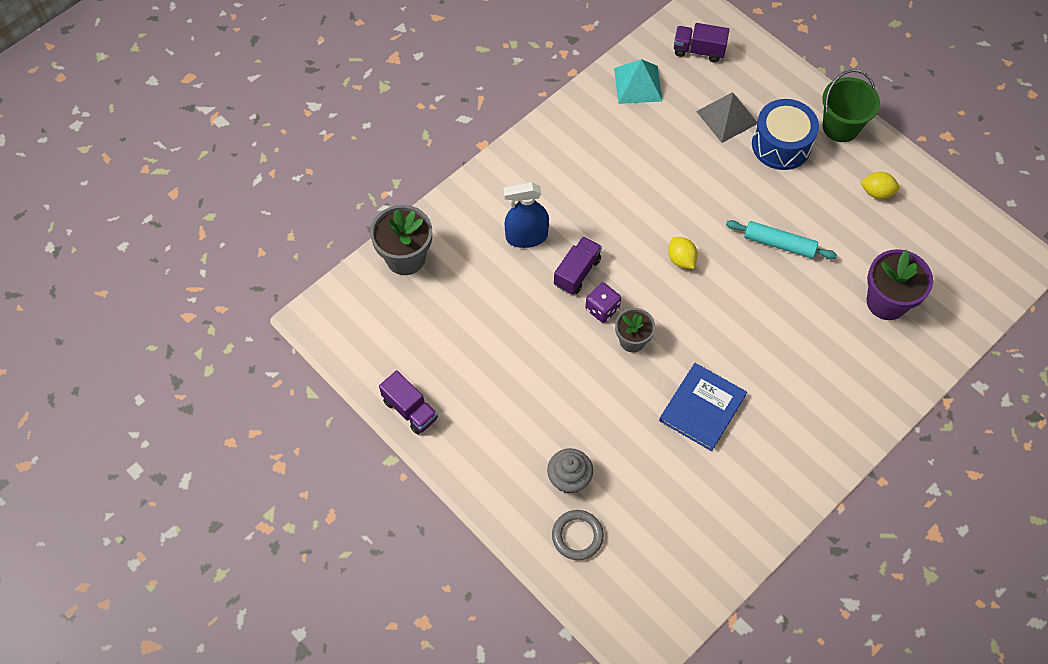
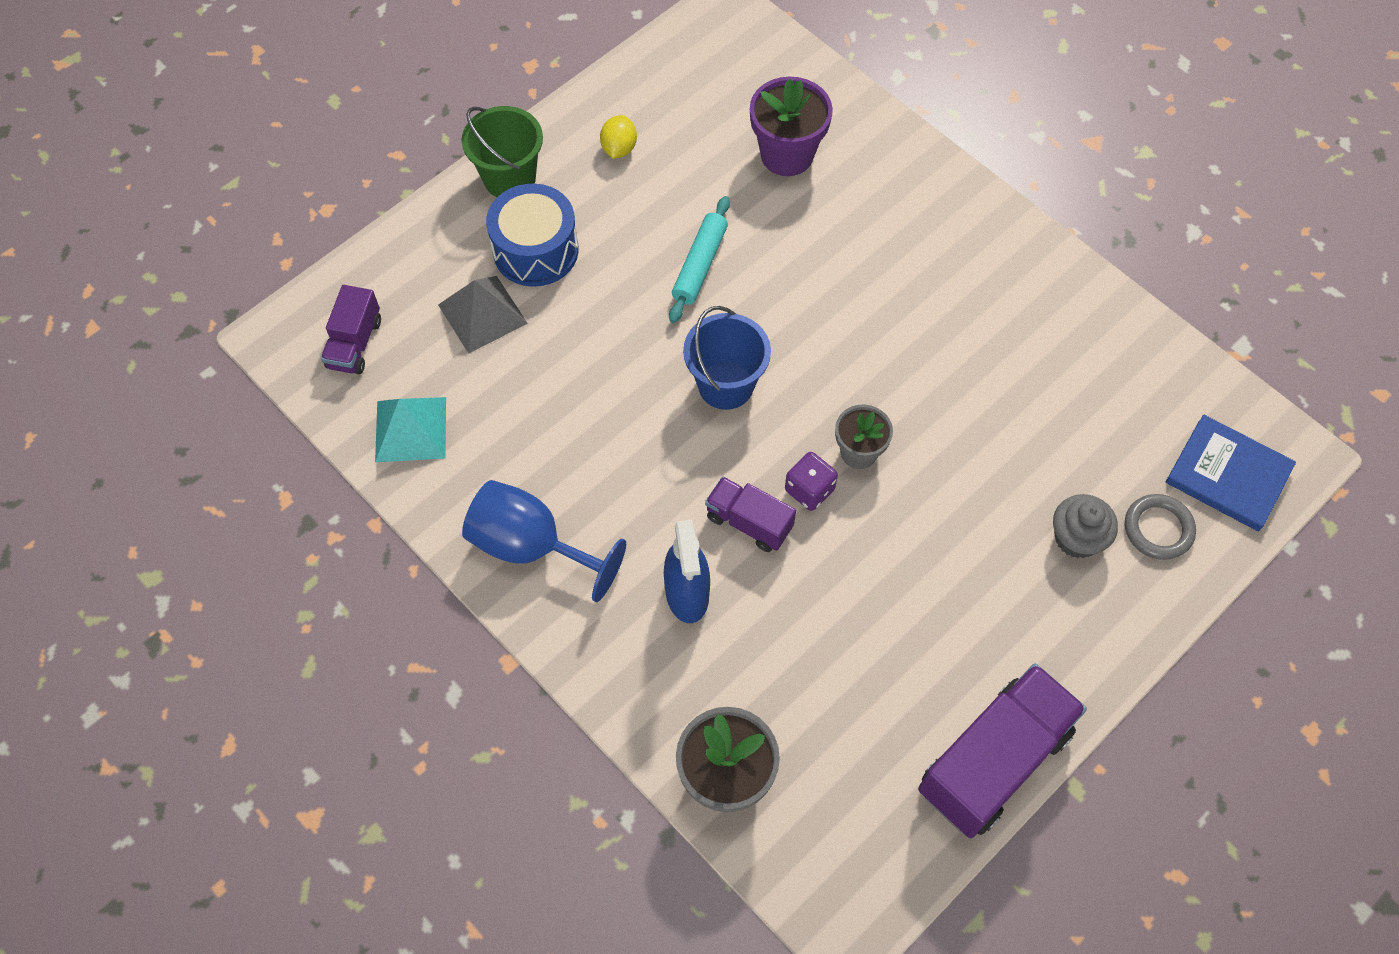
camera: 90 degrees left, 0 degrees up
purple truck [379,370,438,435] -> purple truck [918,663,1087,838], size x1.84
blue book [659,363,747,451] -> blue book moved to [1166,415,1296,531]
yellow lemon [668,237,698,269] -> blue bucket [683,306,771,410]
none -> blue goblet [462,480,626,602]

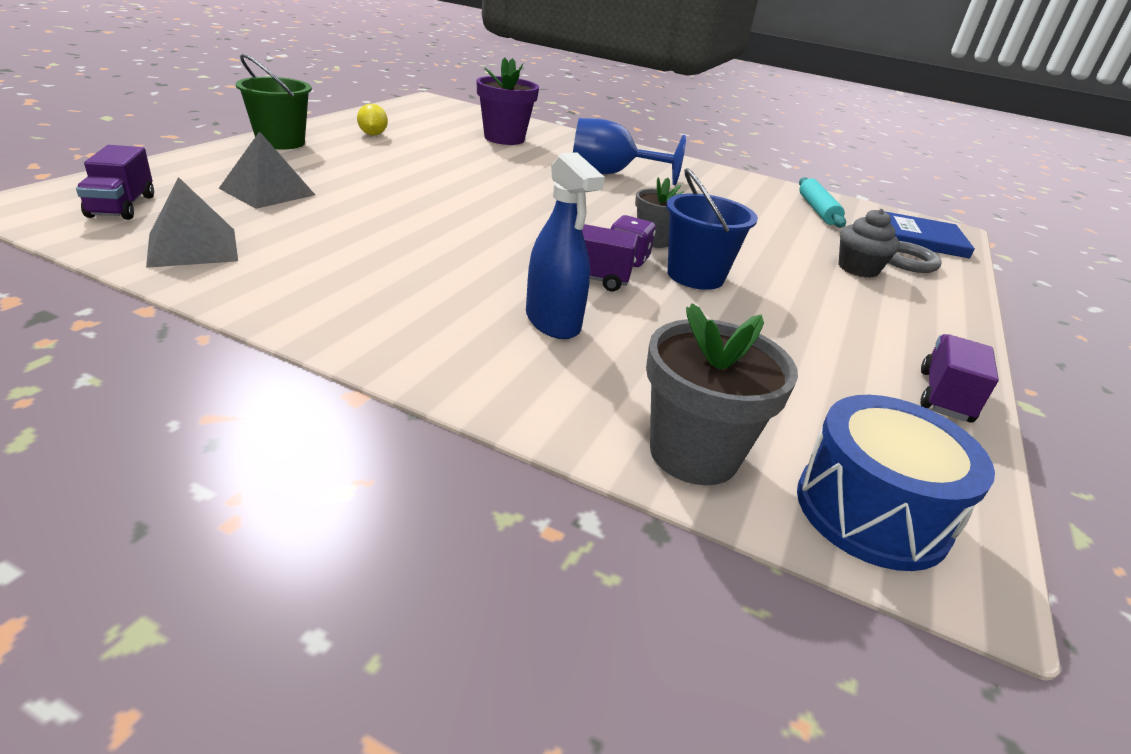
camera: 25 degrees left, 30 degrees down
turquoise pyramid [375,397,446,462] -> grey pyramid [146,177,238,268]
blue goblet [462,480,626,602] -> blue goblet moved to [573,118,686,185]
blue drum [486,184,579,287] -> blue drum moved to [797,395,995,571]
turquoise rolling pin [669,196,730,323] -> turquoise rolling pin moved to [799,177,846,228]
blue bucket [683,306,771,410] -> blue bucket moved to [667,168,758,290]
purple truck [918,663,1087,838] -> purple truck [921,334,999,422], size x0.54

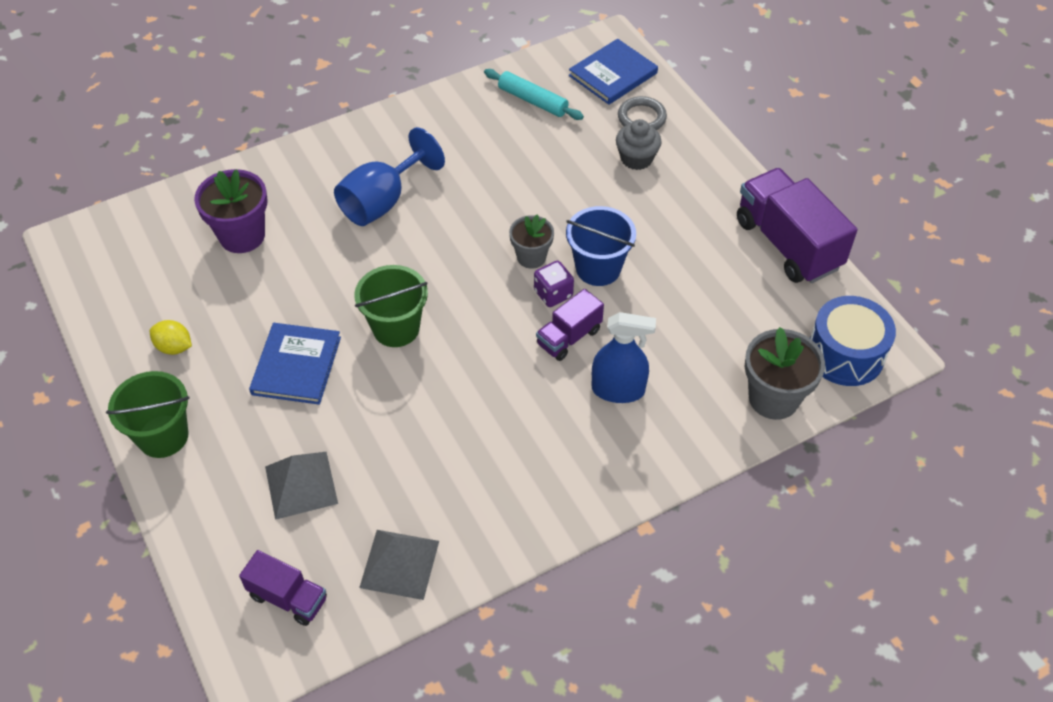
camera: 50 degrees left, 20 degrees up
purple truck [921,334,999,422] -> purple truck [737,168,857,283], size x1.84
none -> blue book [249,323,341,405]
none -> green bucket [354,265,428,347]

